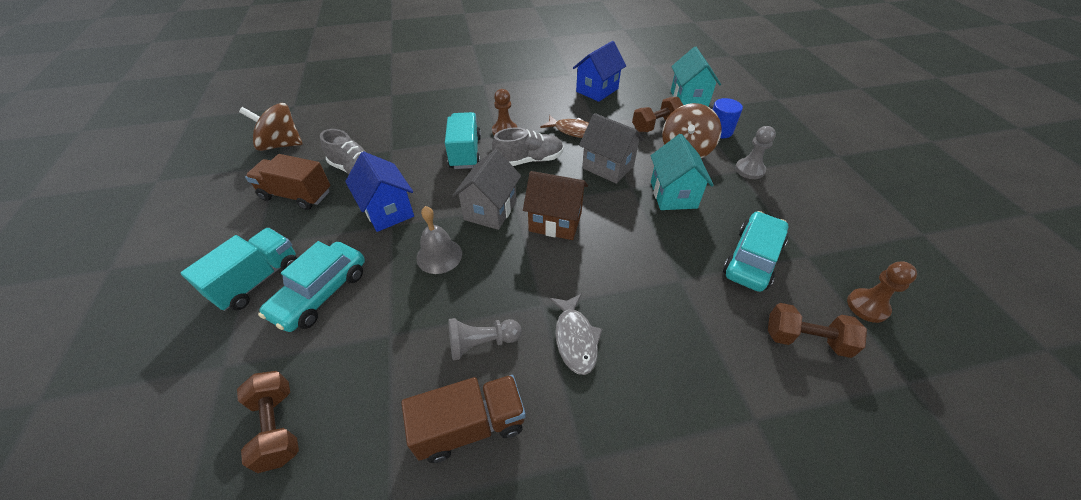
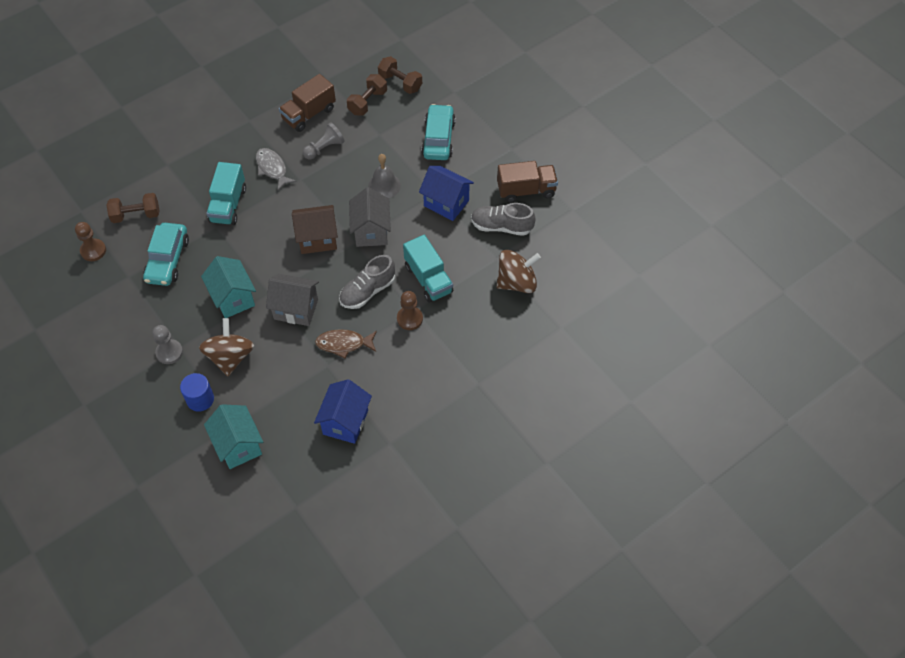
camera: 155 degrees right, 10 degrees up
turquoise truck [181,228,297,311] -> turquoise truck moved to [206,162,246,225]
brown spinning top [239,103,303,151] -> brown spinning top moved to [496,250,541,293]
brown dumbbell [632,97,683,132] -> brown dumbbell moved to [347,74,387,116]

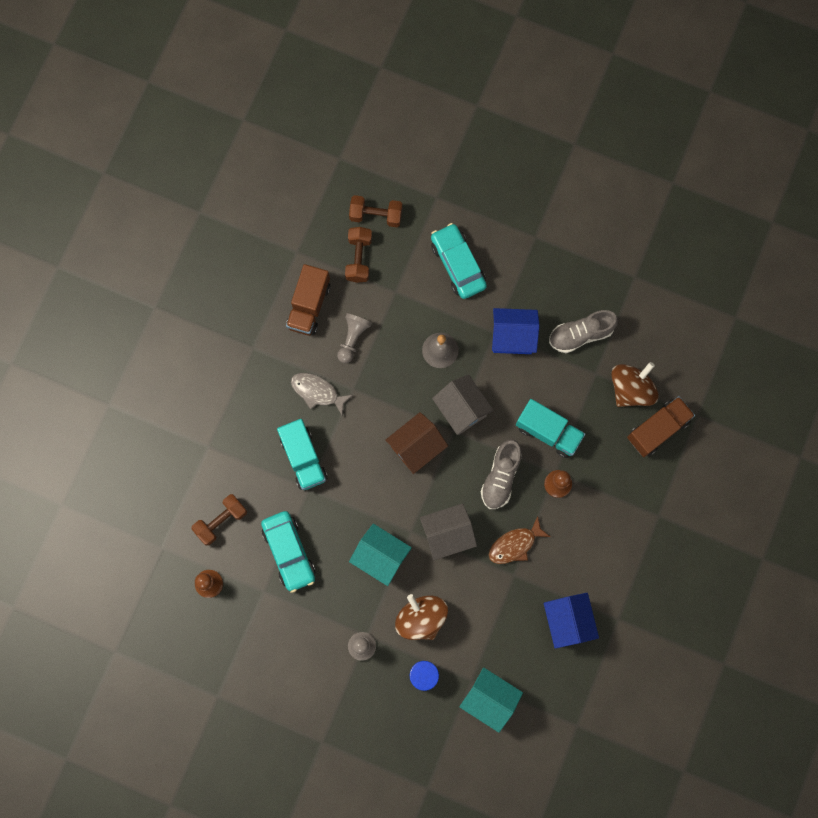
camera: 30 degrees left, 20 degrees up
brown truck [497,161,558,203] -> brown truck moved to [627,396,695,457]

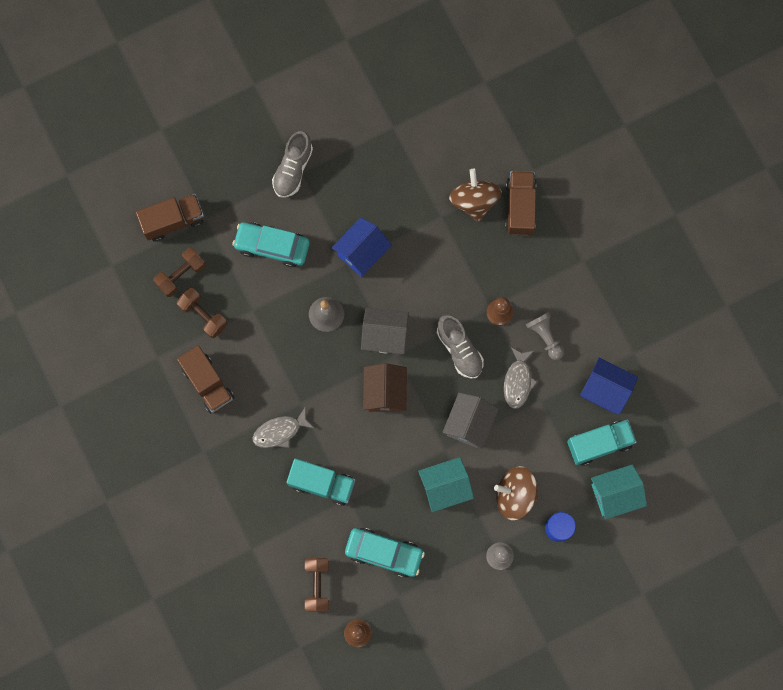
camera: 50 degrees left, 0 degrees up
grey pawn [337,313,372,363] -> grey pawn moved to [526,312,564,360]
brown fish [489,516,550,564] -> grey fish [504,347,537,409]
turquoise truck [516,399,585,458] -> turquoise truck moved to [567,419,637,466]
grey shoe [549,310,618,353] -> grey shoe moved to [272,131,313,198]
none -> brown truck [136,194,204,241]

